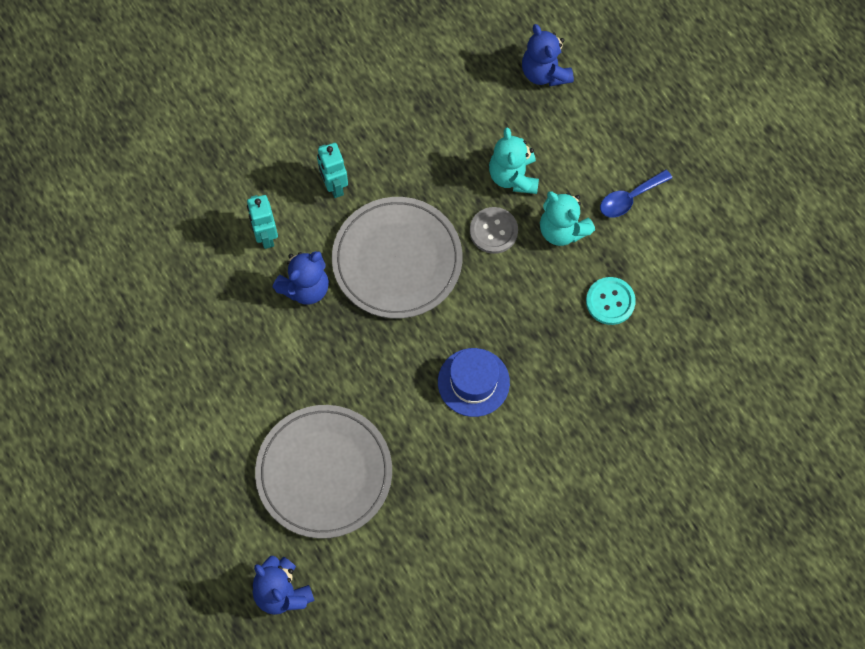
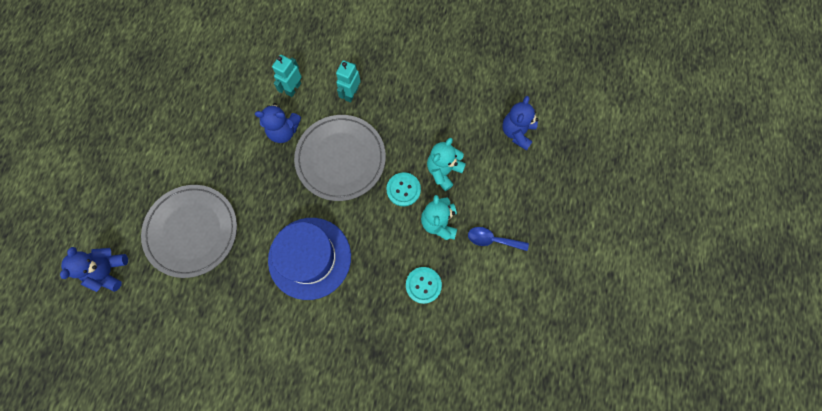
camera: 45 degrees right, 5 degrees up
blue hat [438,348,510,417] -> blue hat [268,218,351,300], size x1.61
grey button [470,207,518,254] -> turquoise button [386,172,421,206]

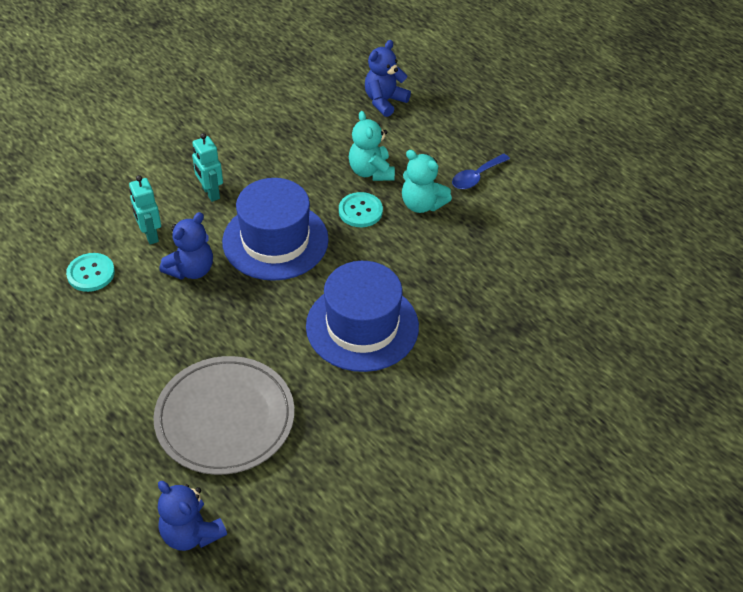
camera: 55 degrees left, 25 degrees down
grey plate [294,115,386,201] -> blue hat [222,178,329,281]
turquoise button [406,267,442,304] -> turquoise button moved to [66,253,115,292]
blue teddy bear [502,96,539,151] -> blue teddy bear turned 75 degrees clockwise [365,40,411,117]

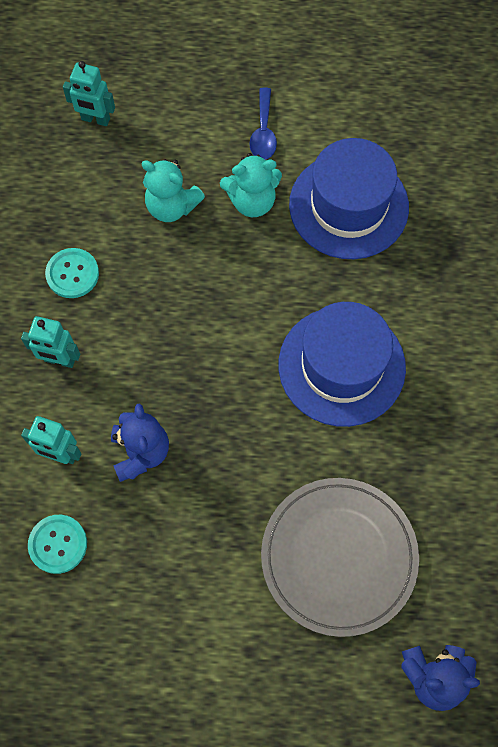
camera: 45 degrees left, 20 degrees up
blue hat [222,178,329,281] -> blue hat moved to [289,138,409,259]
turquoise button [339,192,383,227] -> turquoise button moved to [45,248,99,298]
blue teddy bear [365,40,411,117] -> turquoise robot [63,61,115,126]

